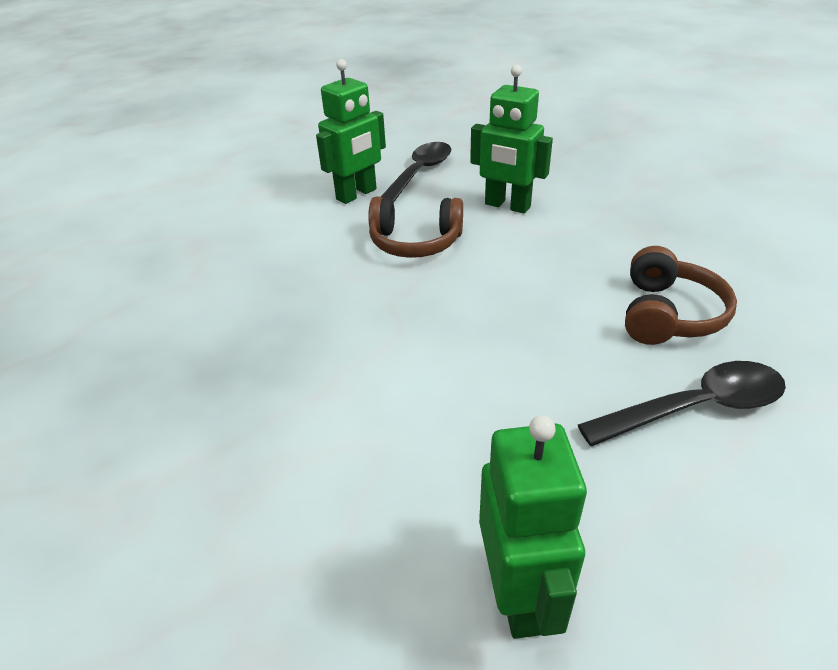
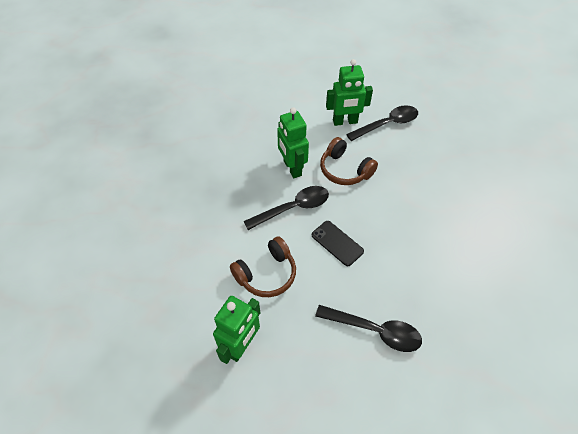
camera: 35 degrees right, 15 degrees up
green robot [470,65,553,214] -> green robot moved to [277,107,309,178]
brown headphones [625,246,737,345] -> brown headphones moved to [230,236,296,297]
none -> black spoon [244,186,329,230]
none -> black phone [312,221,364,266]

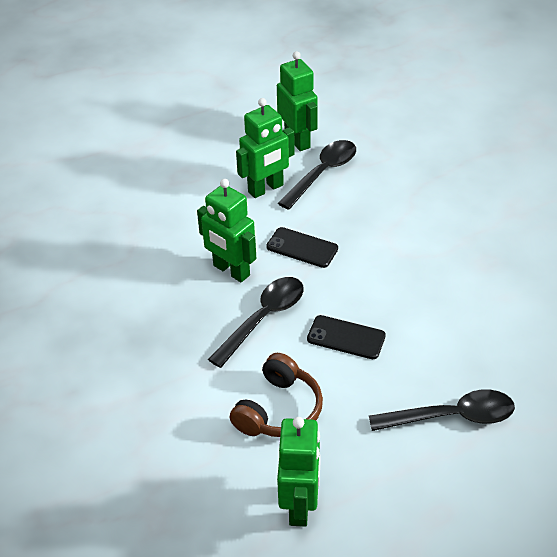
camera: 25 degrees left, 10 degrees down
brown headphones [320,137,378,185] -> black phone [266,227,338,268]
none -> green robot [277,51,318,151]

